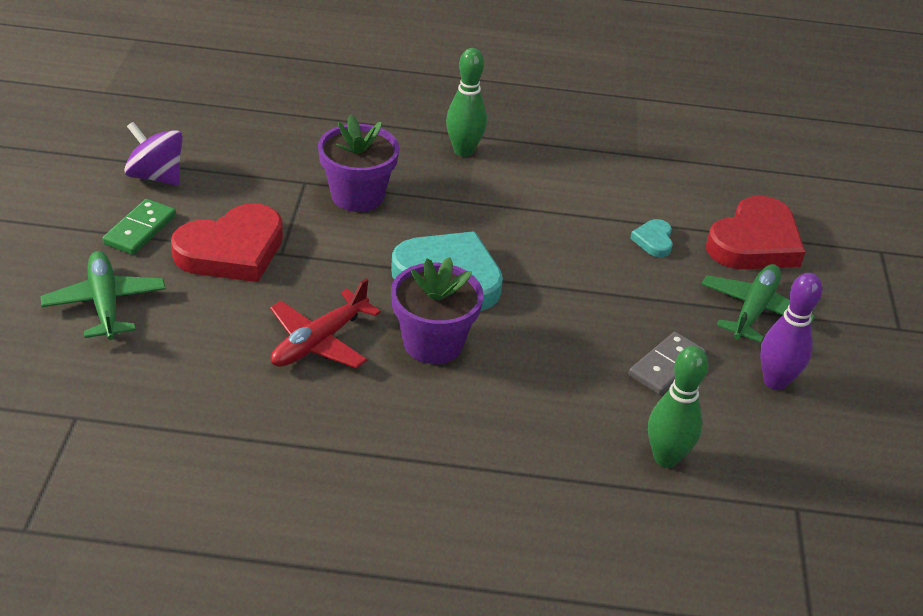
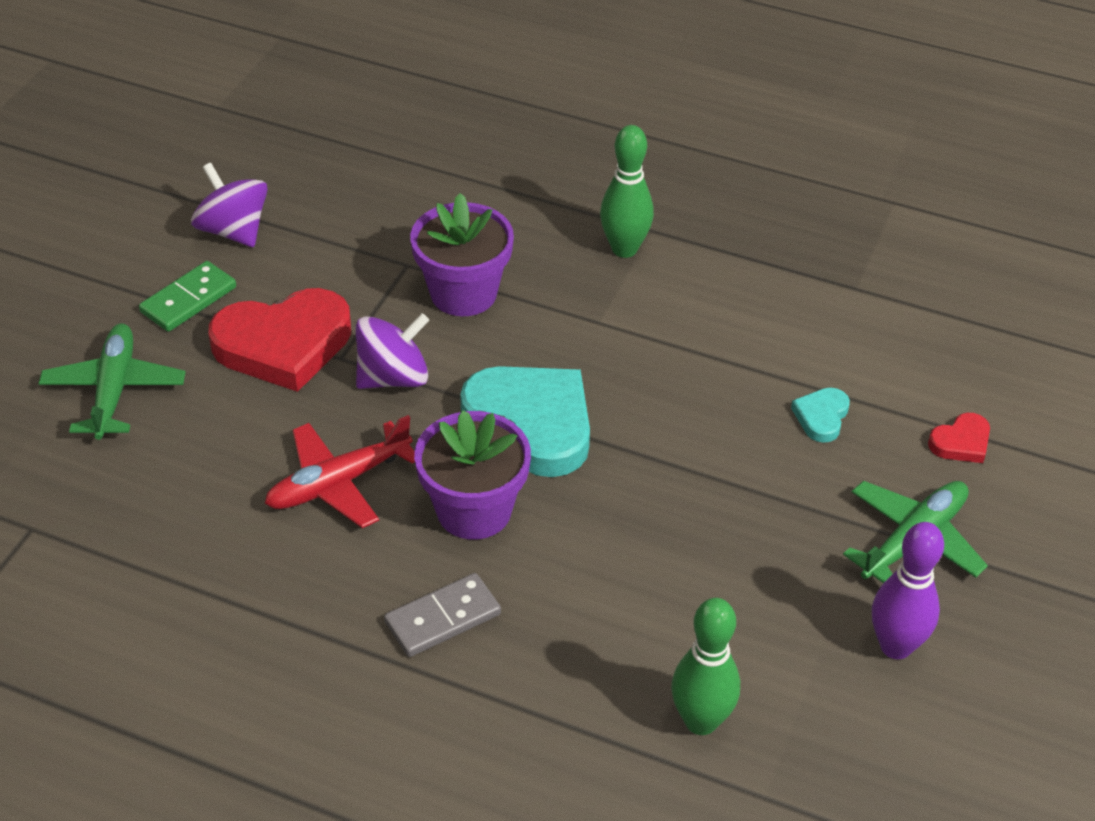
camera: 20 degrees right, 5 degrees up
grey domino [629,332,706,395] -> grey domino moved to [384,573,501,657]
red heart [706,196,805,269] -> red heart [928,413,990,463], size x0.46
none -> purple spinning top [356,313,429,389]

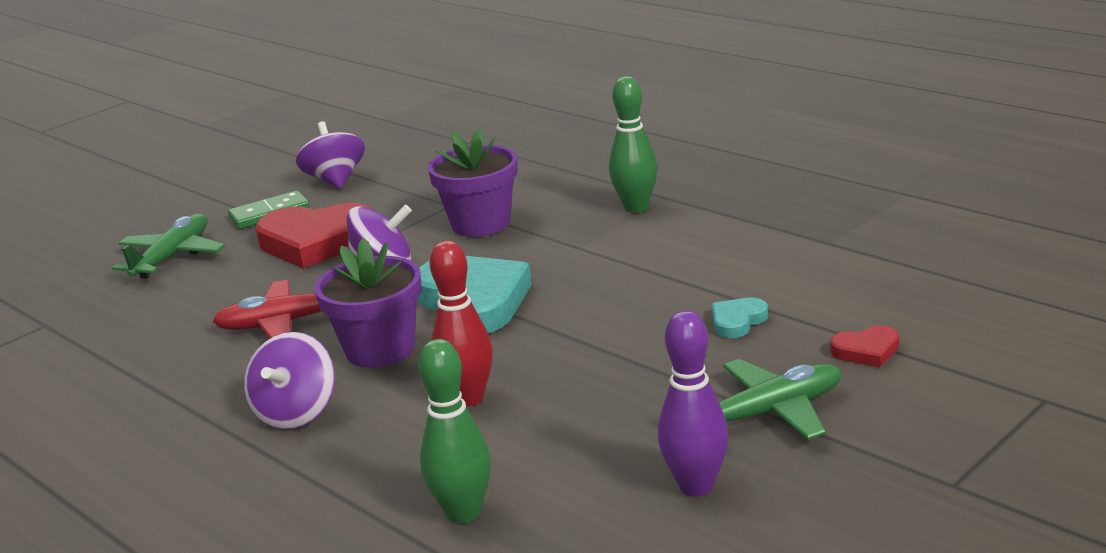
camera: 25 degrees right, 20 degrees down
grey domino [384,573,501,657] -> purple spinning top [244,332,335,429]
none -> red bowling pin [430,241,493,406]

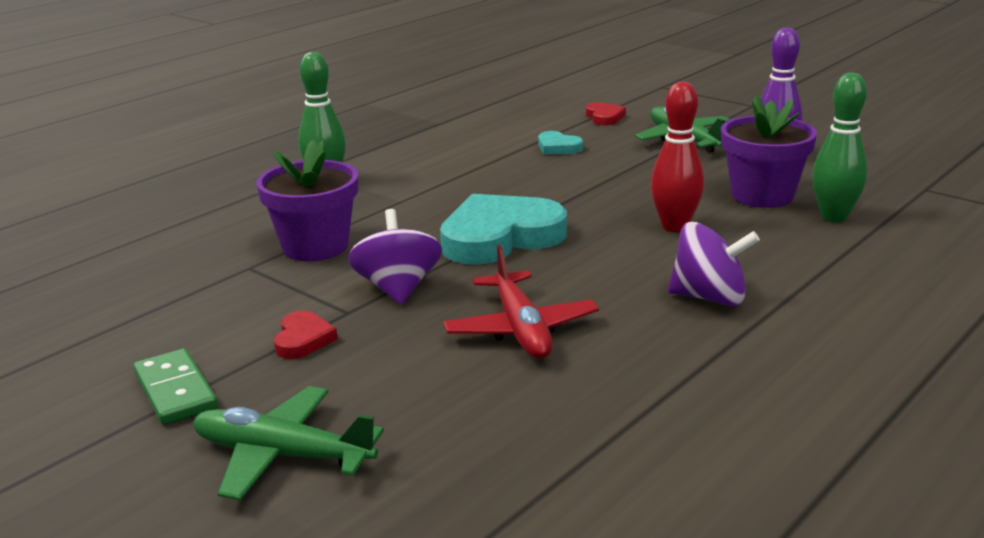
camera: 95 degrees left, 0 degrees up
red heart [256,203,373,269] -> red heart [274,311,338,359], size x0.46
purple spinning top [296,121,365,188] -> none
purple flower pot [314,238,421,368] -> purple flower pot moved to [721,95,817,208]

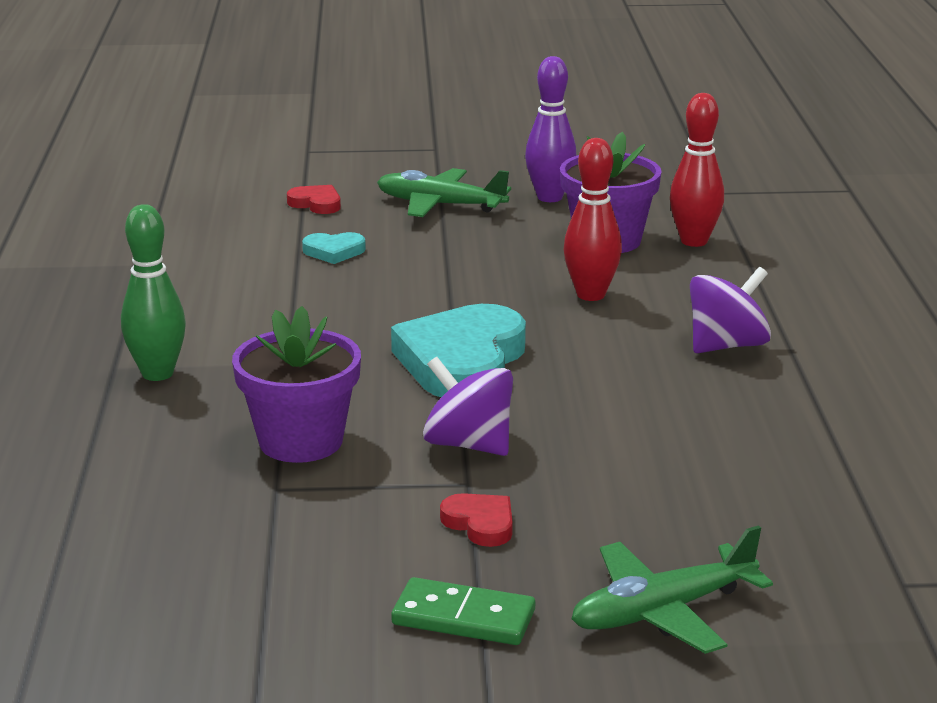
camera: 45 degrees left, 0 degrees up
red plane [443,245,599,358] -> none
green bowling pin [812,73,868,222] -> red bowling pin [670,93,724,247]

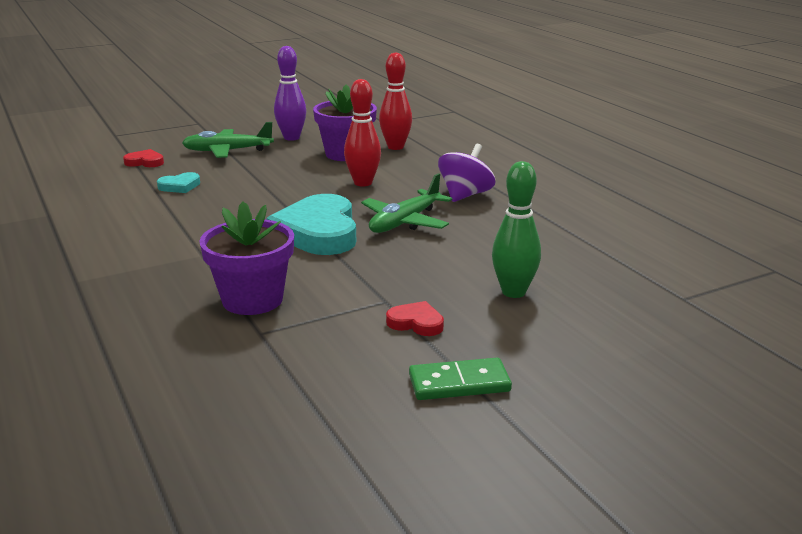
camera: 25 degrees left, 0 degrees up
green bowling pin [121,204,186,381] -> green bowling pin moved to [492,161,541,298]
purple spinning top [423,357,513,456] -> none
green plane [572,525,773,654] -> green plane moved to [361,173,452,233]

